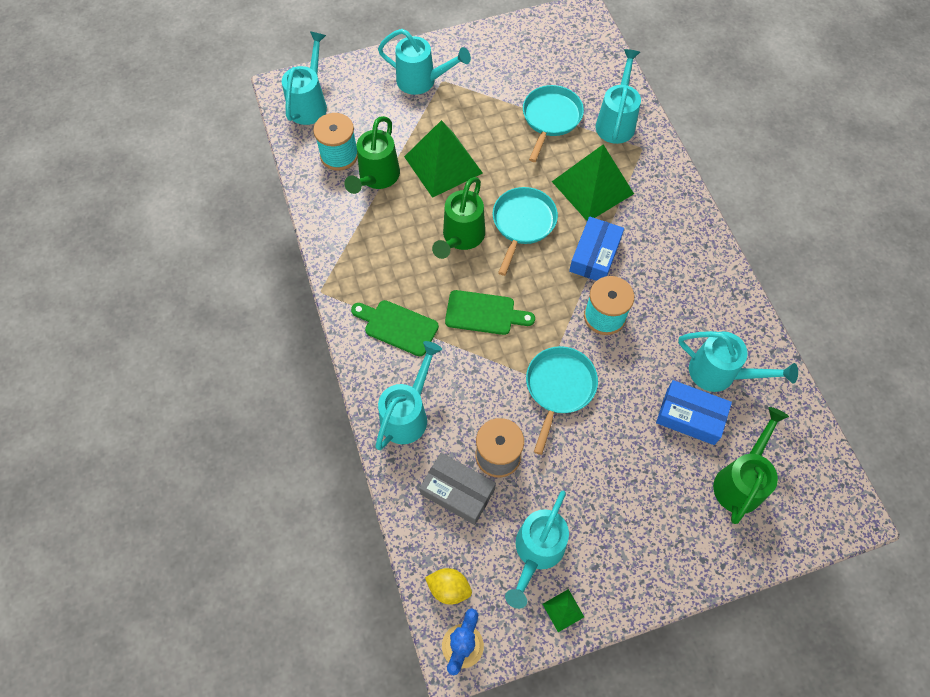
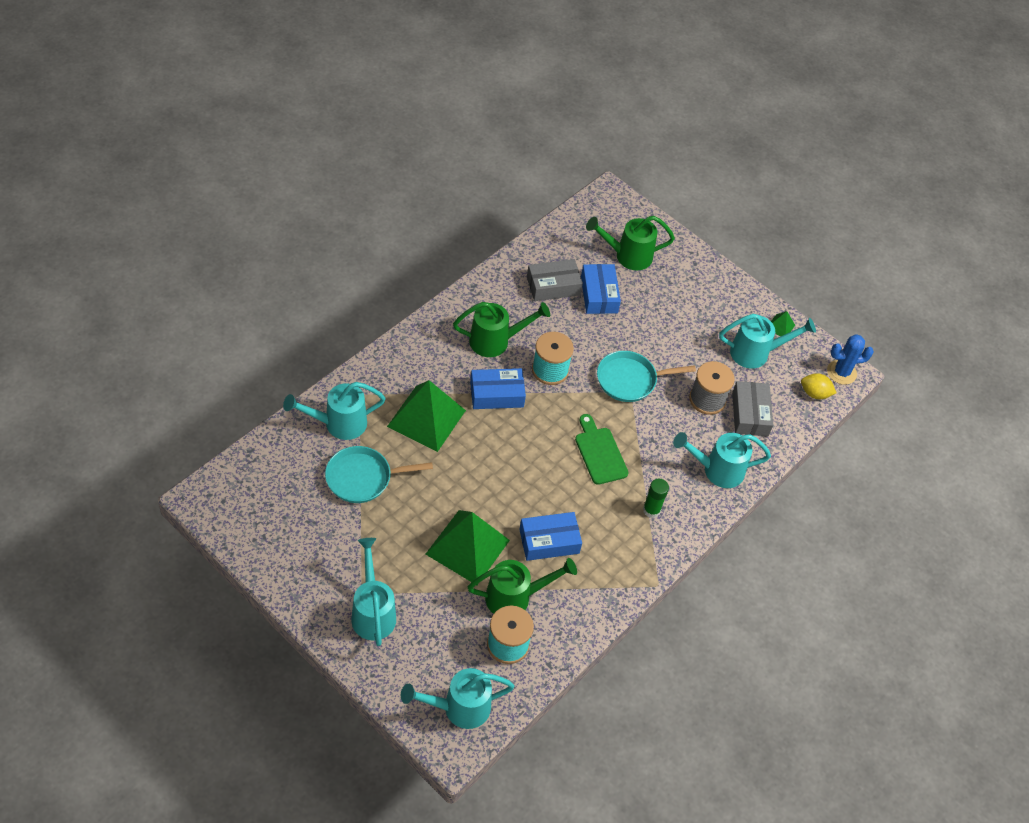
camera: 125 degrees left, 10 degrees down
green cutting board [351,300,439,356] -> green glue stick [643,479,669,518]
yellow lemon [425,568,472,605] -> yellow lemon turned 60 degrees counterclockwise [801,373,837,399]
green watering can [432,177,485,259] -> green watering can moved to [453,302,550,357]
turquoise pan [492,187,558,276] -> none
turquoise watering can [678,331,798,392] -> grey box [527,259,583,301]
none -> blue box [519,512,582,561]

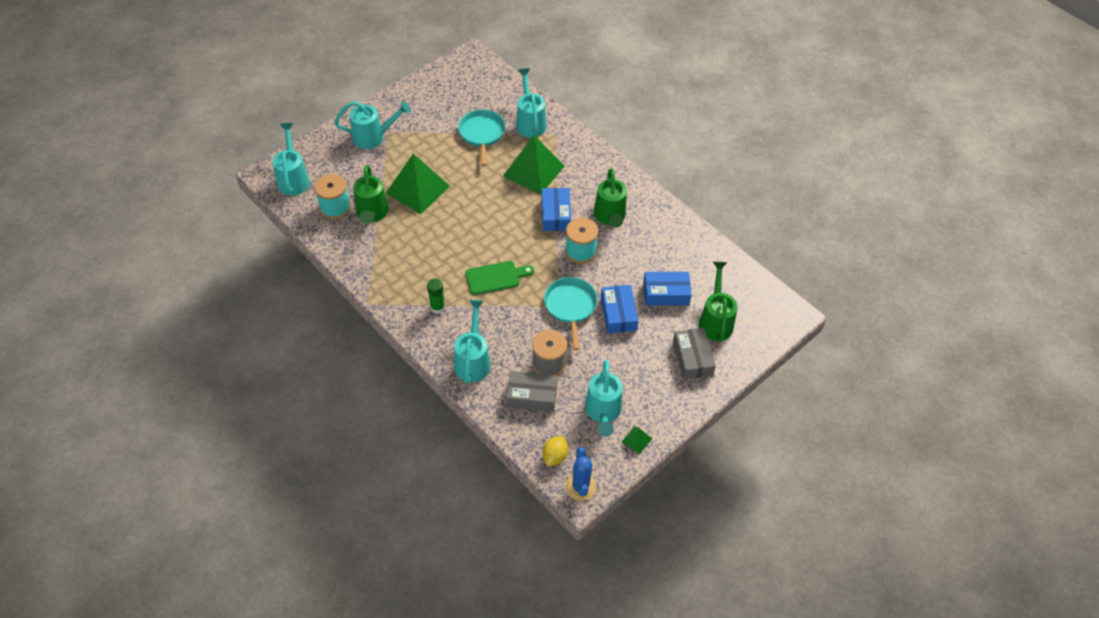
camera: 100 degrees right, 0 degrees up
blue box [519,512,582,561] -> blue box moved to [601,285,638,334]
grey box [527,259,583,301] -> grey box moved to [673,328,716,379]

